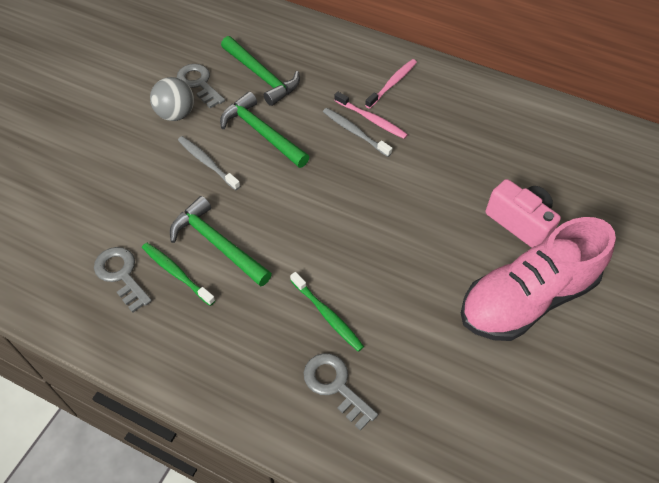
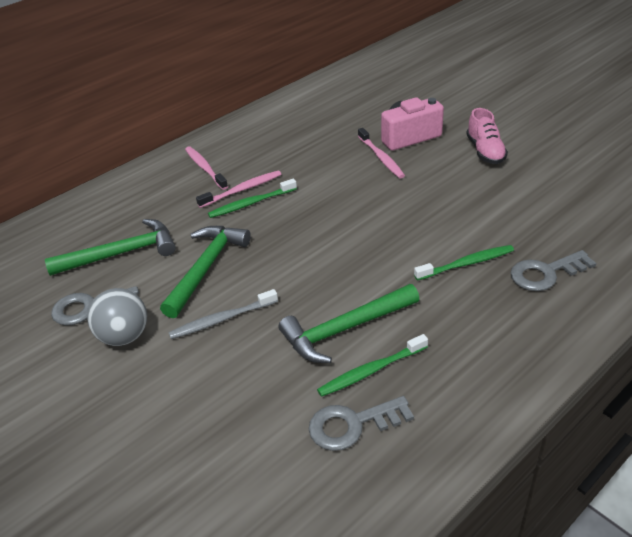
camera: 65 degrees left, 15 degrees down
green hammer [220,92,309,168] -> green hammer turned 135 degrees clockwise [160,226,251,318]
grey toothbrush [323,108,392,157] -> green toothbrush [208,178,297,218]
pink shoe [461,217,616,341] -> pink shoe [466,108,508,164], size x0.49
none -> pink toothbrush [358,128,405,178]

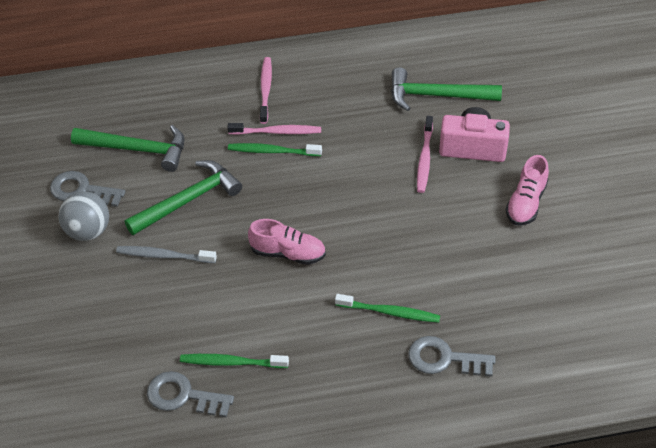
camera: 30 degrees right, 10 degrees up
green hammer [279,284,419,363] -> green hammer moved to [391,67,502,111]
none -> pink shoe [248,219,326,265]

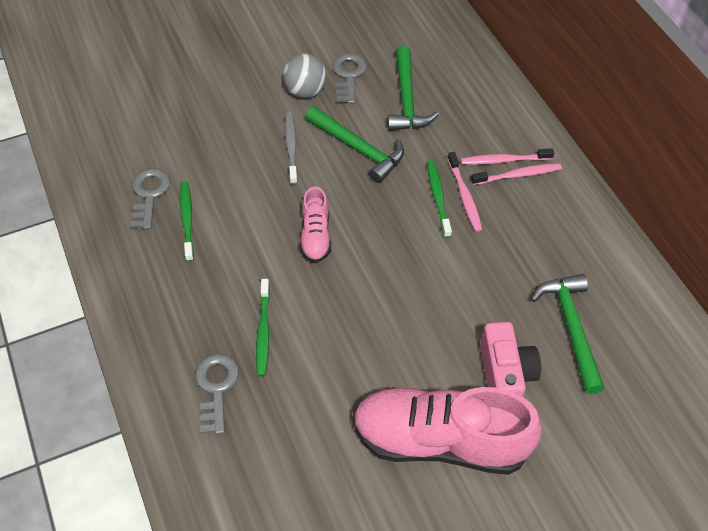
camera: 75 degrees right, 5 degrees up
pink toothbrush [417,116,433,193] -> pink toothbrush moved to [461,148,554,165]
pink shoe [506,155,549,226] -> pink shoe [353,387,542,475], size x2.05

